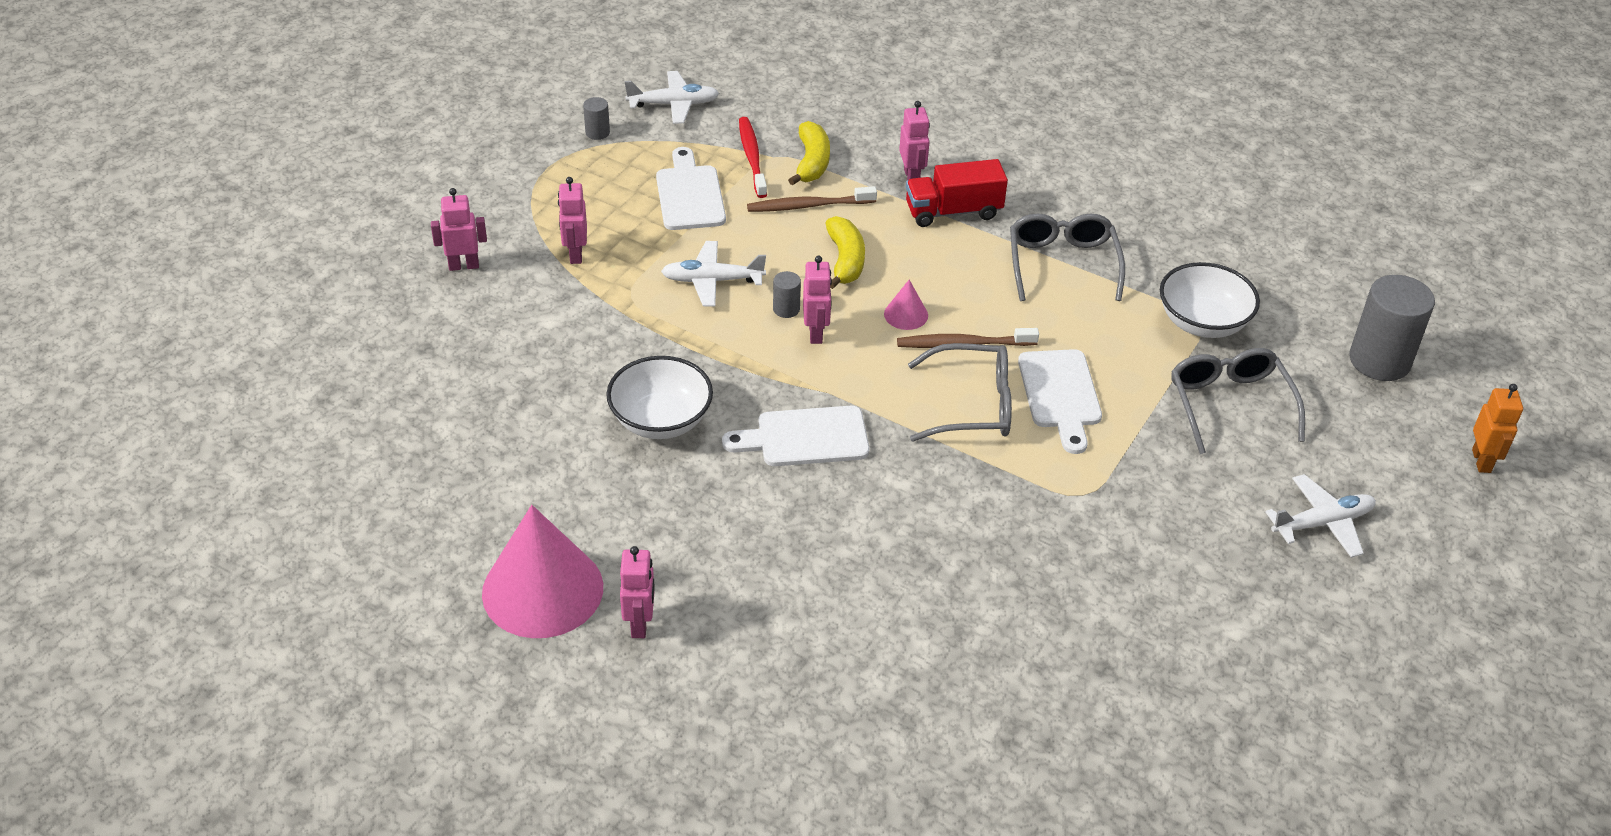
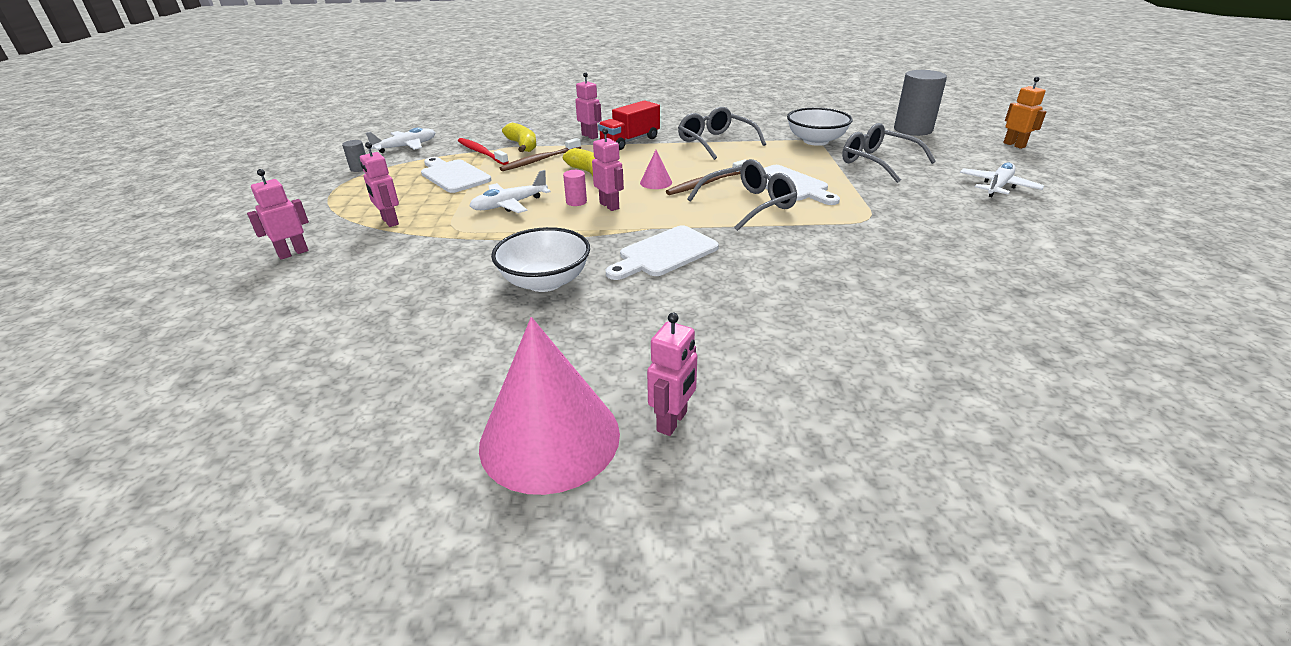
camera: 30 degrees left, 10 degrees down
pink robot [620,546,655,638] -> pink robot turned 60 degrees clockwise [647,313,697,436]
grey cylinder [773,271,801,318] -> pink cylinder [563,170,587,206]

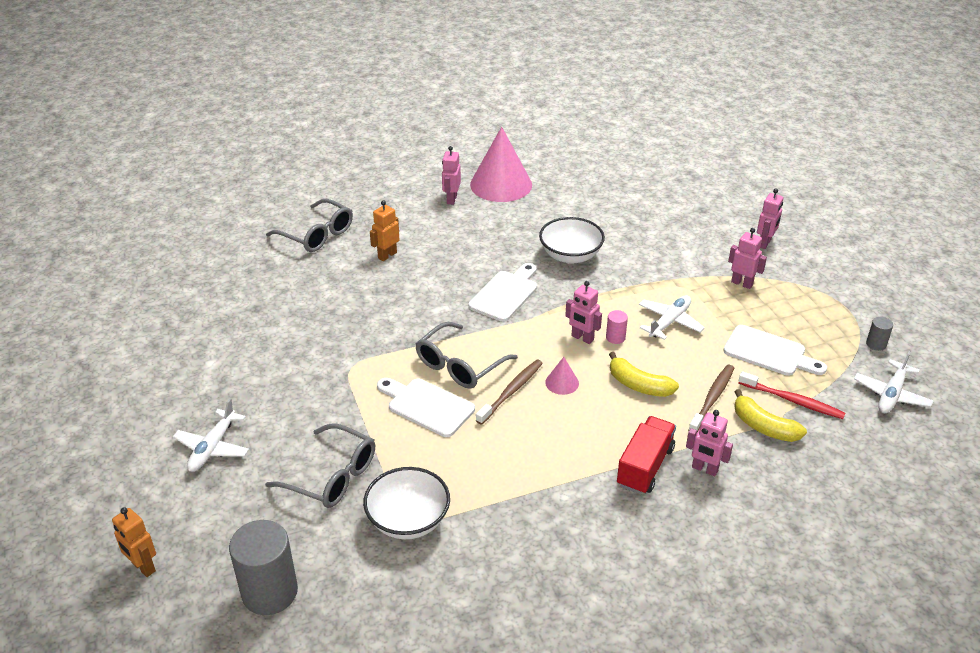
camera: 160 degrees right, 5 degrees up
grey glasses [678,107,766,160] -> grey glasses moved to [266,199,353,252]
none -> orange robot [370,200,399,261]

